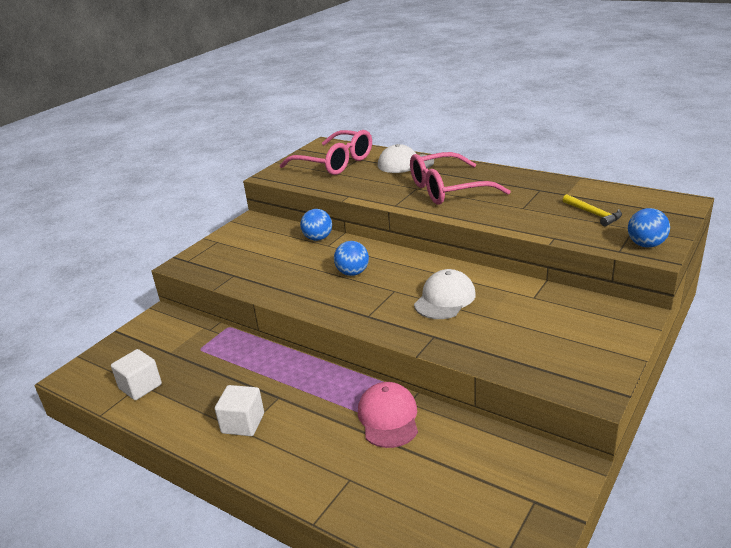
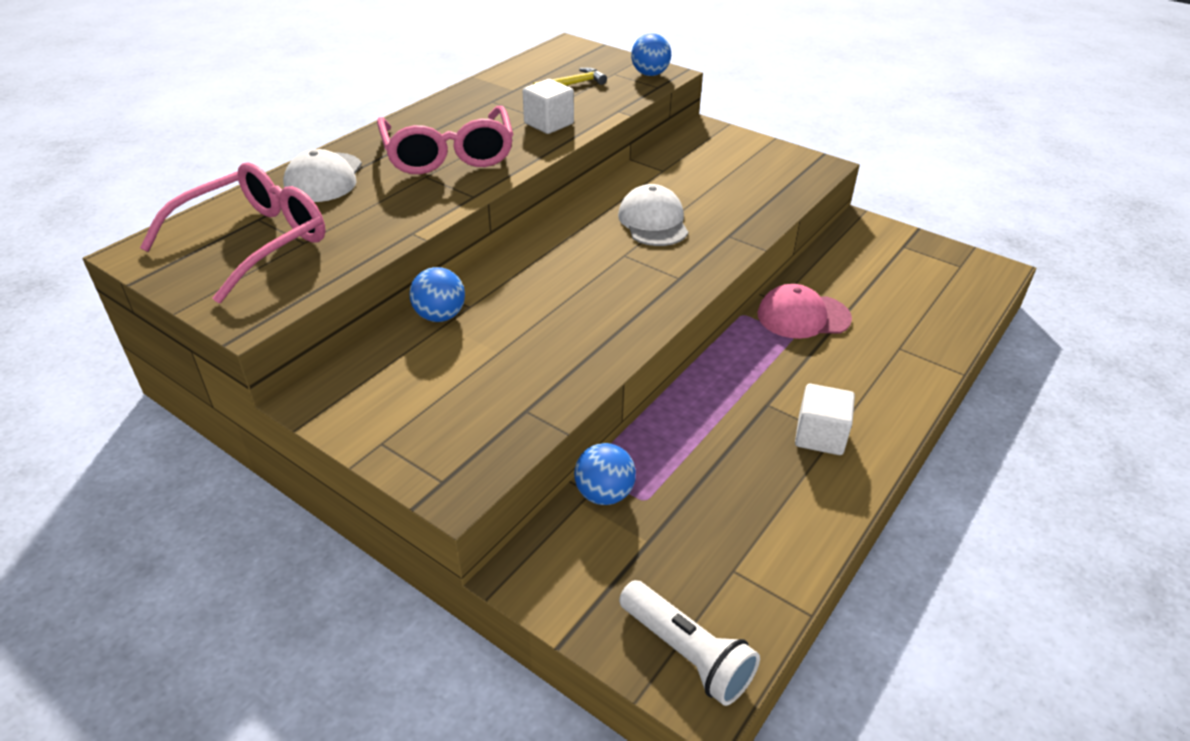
camera: 90 degrees left, 10 degrees up
white cube [111,349,162,400] -> white cube moved to [523,79,574,134]
blue ball [334,241,369,276] -> blue ball moved to [574,443,636,505]
white cap [414,269,476,319] -> white cap turned 45 degrees clockwise [618,184,688,246]
none -> white flashlight [619,580,760,706]

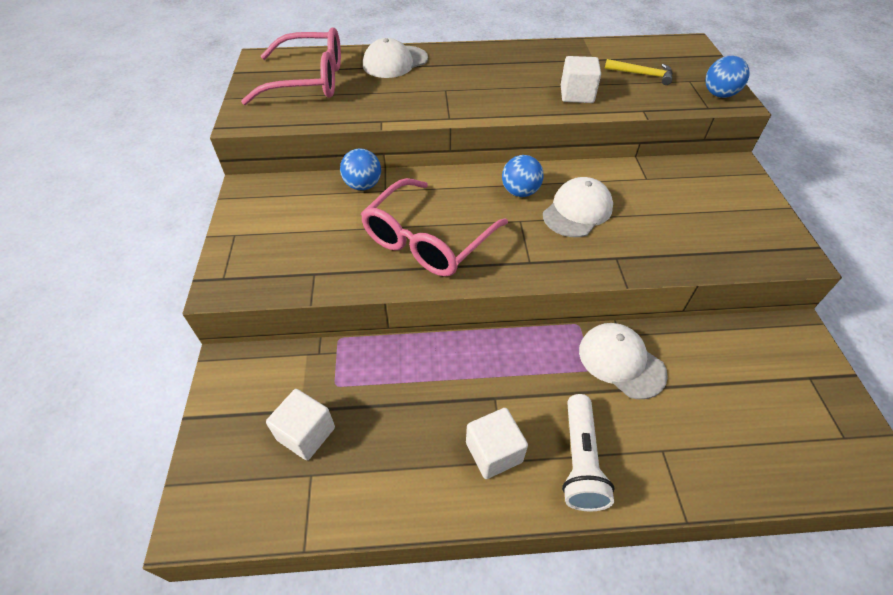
camera: 50 degrees right, 10 degrees up
pink glasses [377,106,514,174] -> pink glasses moved to [361,178,508,277]
blue ball [574,443,636,505] -> blue ball moved to [502,155,544,197]
white flashlight [619,580,760,706] -> white flashlight moved to [562,394,615,511]
pink cap [758,284,852,339] -> white cap [579,323,668,399]
none -> white cube [266,389,335,460]

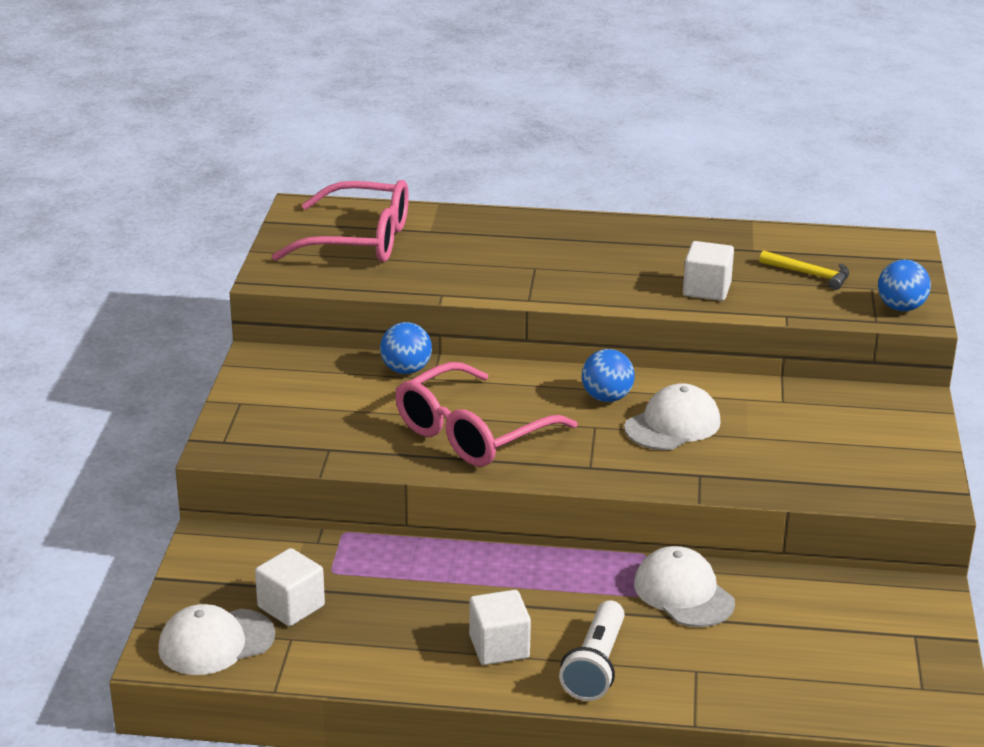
camera: 10 degrees right, 20 degrees down
white cap [363,38,428,78] -> white cap moved to [158,604,275,675]

